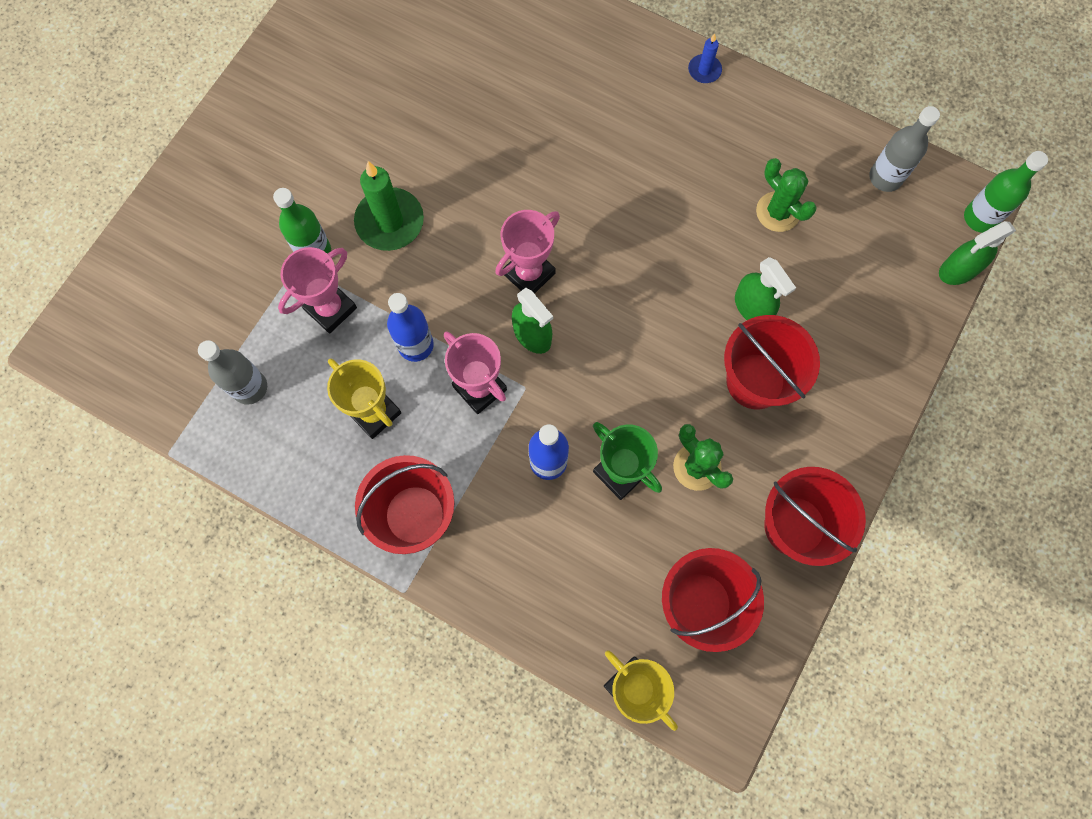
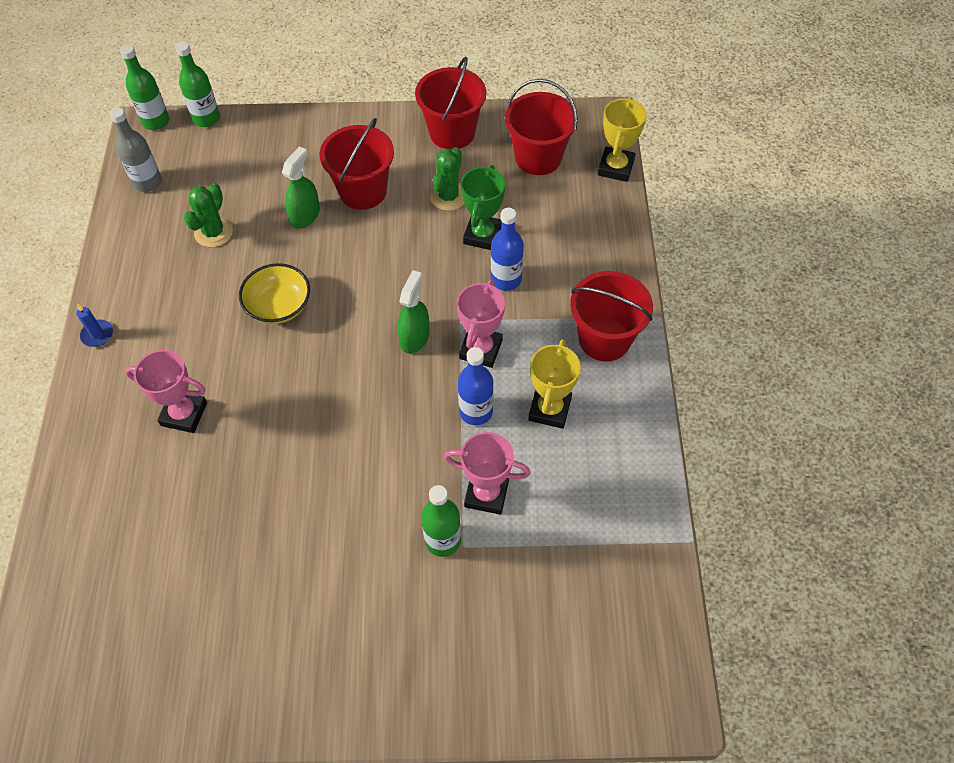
camera: 120 degrees left, 15 degrees down
grey bottle [198,340,267,405] -> none
green candle [354,161,424,251] -> none
pink trophy [495,210,560,294] -> pink trophy moved to [125,350,207,433]
green spray bottle [939,221,1016,285] -> green bottle [175,41,220,127]
none -> yellow bowl [239,263,310,324]

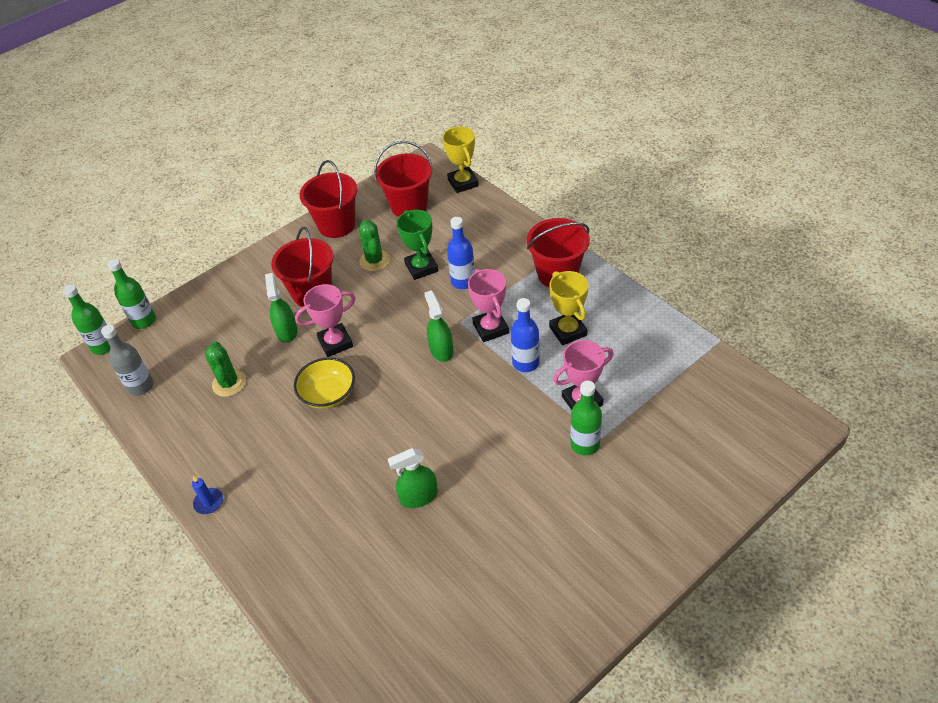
camera: 35 degrees left, 10 degrees down
pink trophy [125,350,207,433] -> pink trophy moved to [295,284,356,357]
none -> green spray bottle [388,448,438,508]

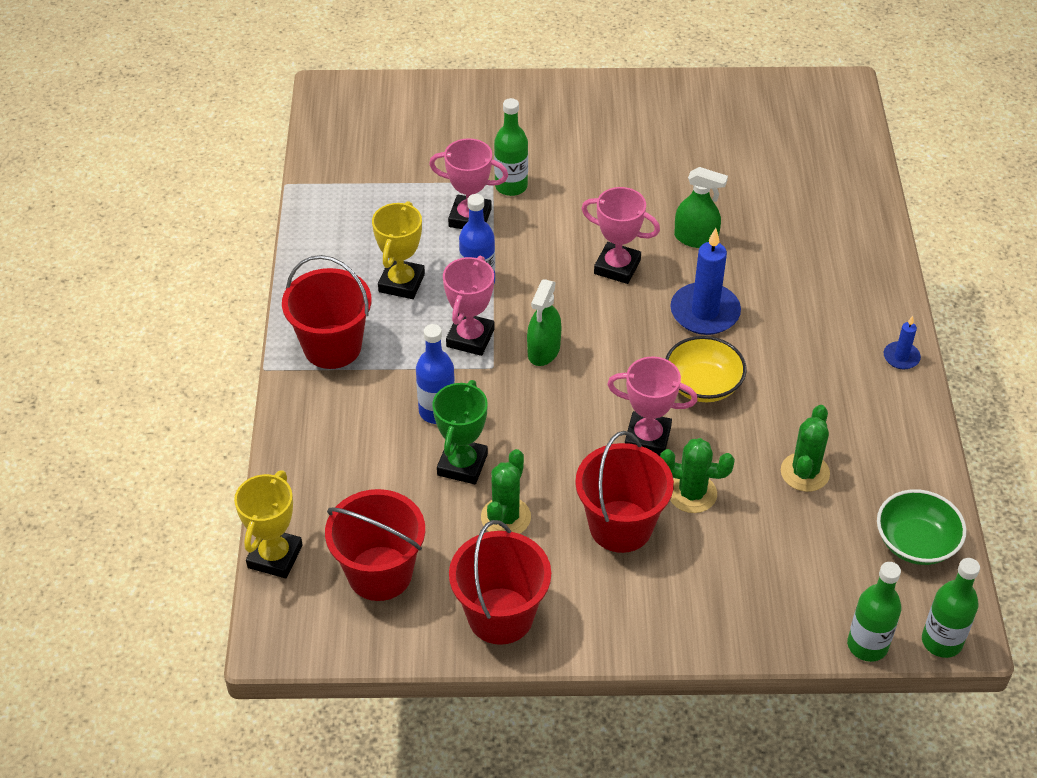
camera: 145 degrees left, 0 degrees up
grey bottle [101,325,154,396] -> green bowl [877,489,966,565]
green spray bottle [265,273,298,343] -> green cactus [660,438,735,513]
none -> pink trophy [581,187,660,284]
none -> blue candle [670,228,741,335]

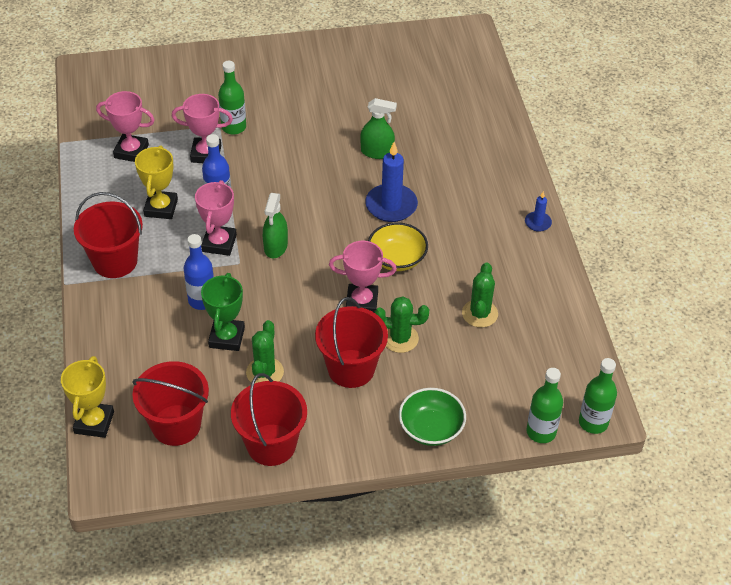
camera: 10 degrees left, 0 degrees up
pink trophy [581,187,660,284] -> pink trophy moved to [96,91,155,162]
green bowl [877,489,966,565] -> green bowl moved to [399,388,466,446]

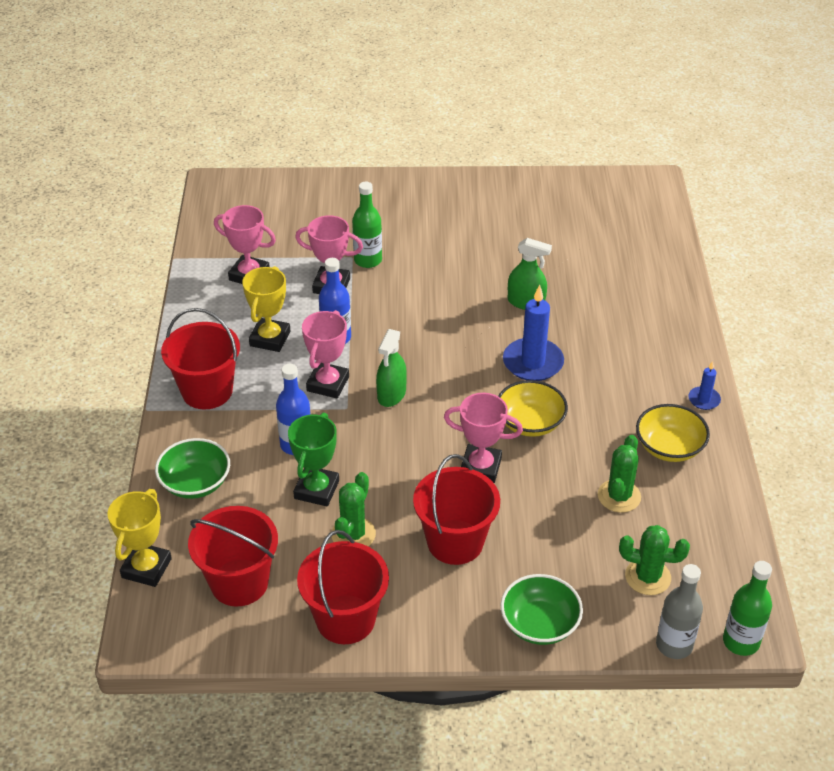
camera: 10 degrees right, 5 degrees down
green cactus [374,296,429,353] -> green cactus moved to [619,525,690,595]
green bottle [526,368,563,443] -> grey bottle [656,564,703,659]
none -> green bowl [155,438,230,499]
none -> yellow bowl [636,404,710,462]

